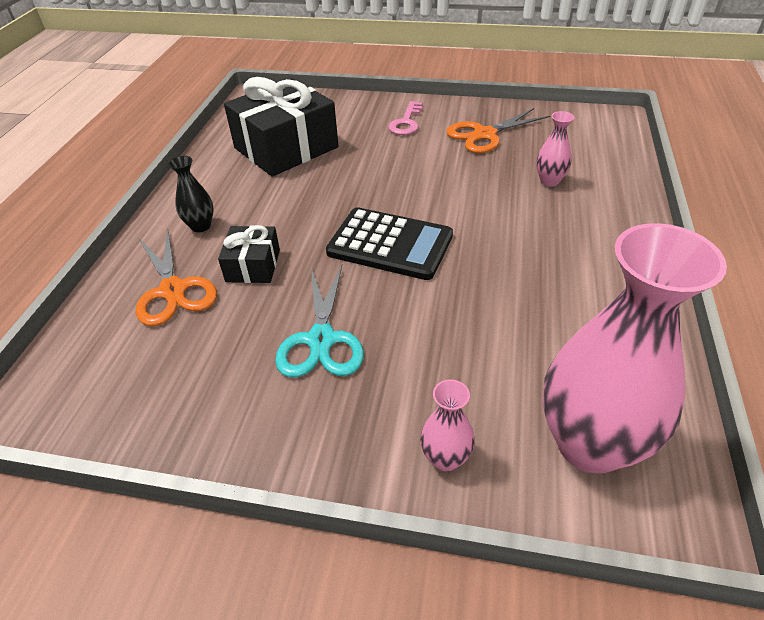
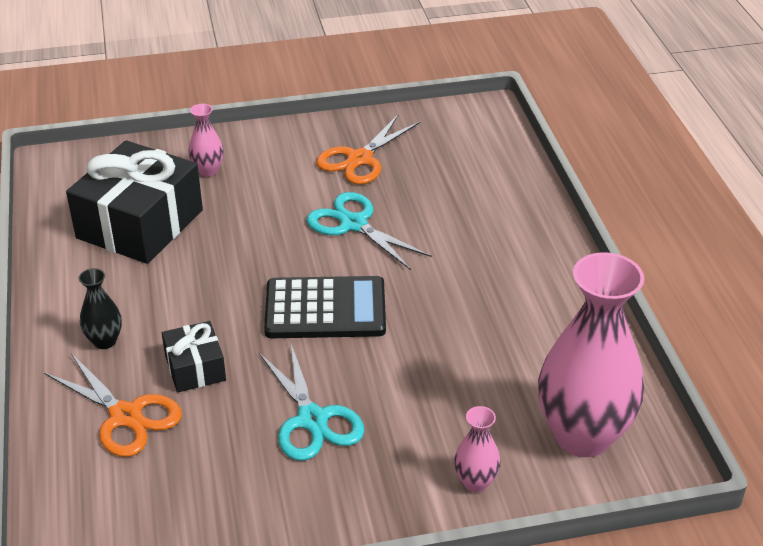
camera: 25 degrees left, 5 degrees down
pink key [388,101,423,135] -> none
pink vase [536,111,574,187] -> pink vase moved to [189,104,224,177]
none -> turquoise scissors [306,192,432,270]

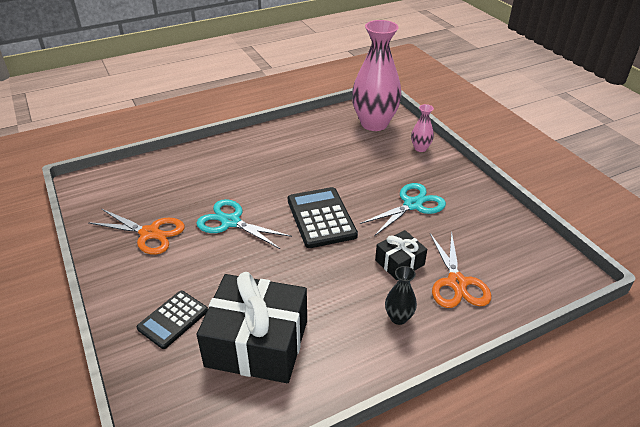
camera: 105 degrees left, 0 degrees up
orange scissors [44,353,182,457] -> orange scissors turned 150 degrees clockwise [430,231,491,308]
pink vase [189,104,224,177] -> black calculator [136,291,208,349]
turquoise scissors [306,192,432,270] -> turquoise scissors turned 90 degrees clockwise [196,199,292,249]

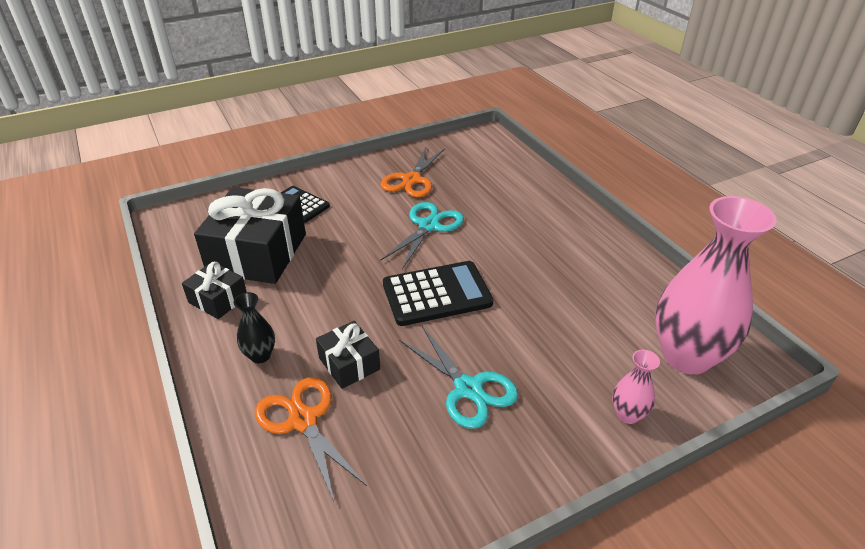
camera: 90 degrees right, 0 degrees up
orange scissors [430,231,491,308] -> orange scissors turned 60 degrees clockwise [255,377,367,503]
none -> black gift [182,262,247,319]

